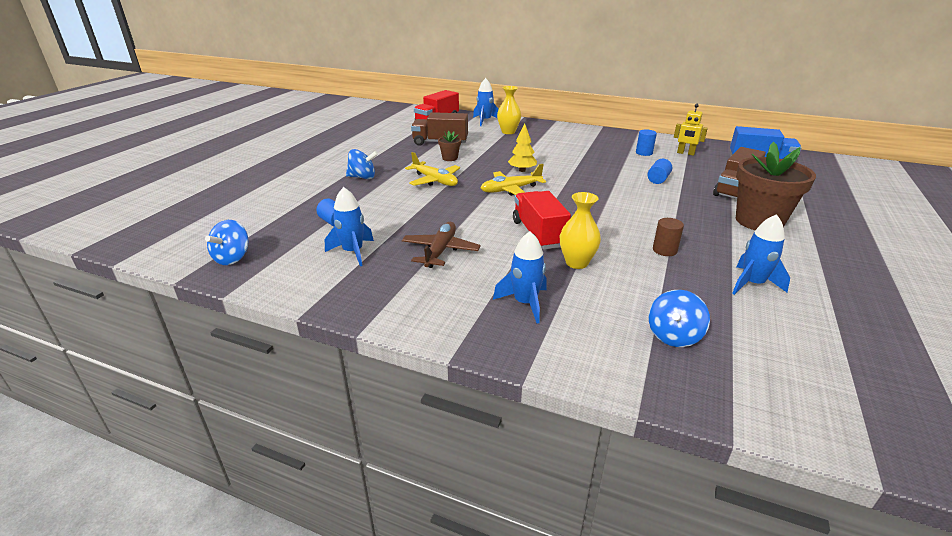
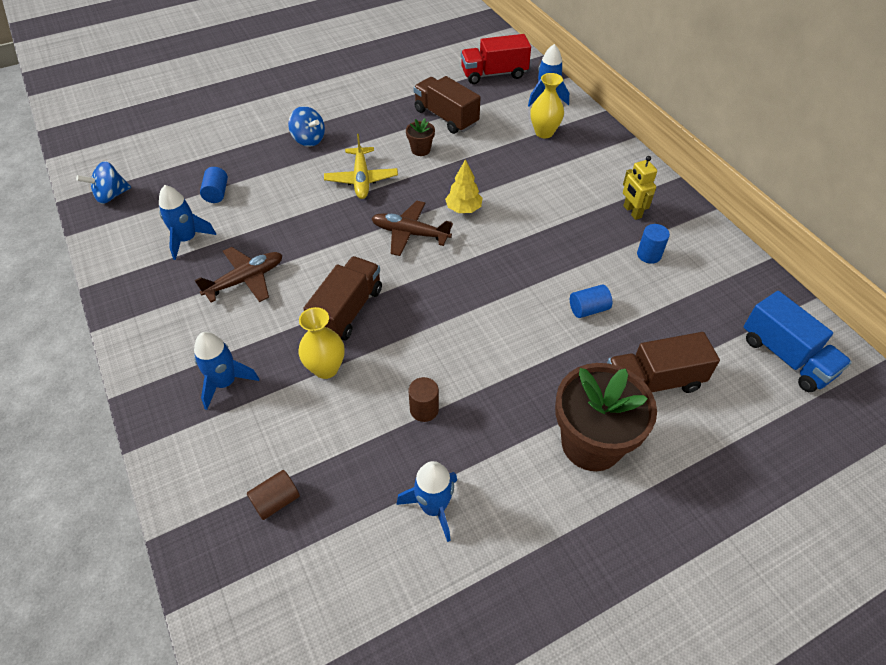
camera: 40 degrees right, 20 degrees up
yellow plane [481,164,546,196] -> brown plane [371,201,453,256]
red truck [513,191,571,250] -> brown truck [303,256,382,340]
blue spinning top [649,290,710,347] -> brown cylinder [247,470,300,520]
yellow robot [674,104,708,156] -> yellow robot moved to [623,156,657,220]

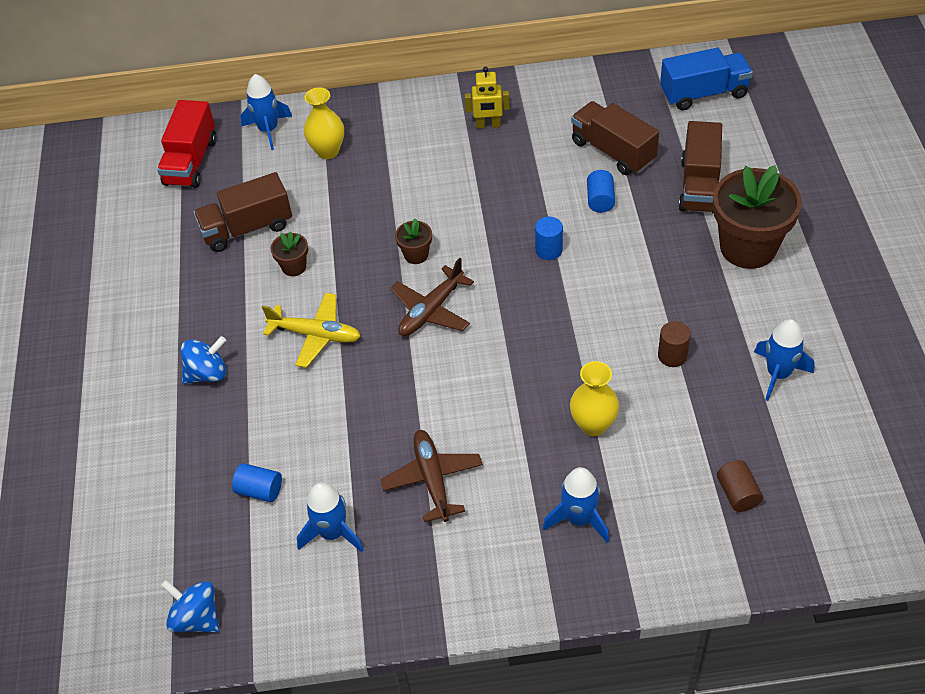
camera: 65 degrees left, 0 degrees up
blue spinning top [76,161,131,204] -> blue spinning top turned 135 degrees clockwise [160,580,220,633]
brown truck [303,256,382,340] -> brown truck moved to [571,101,659,175]
yellow tree [445,159,483,213] -> brown flower pot [395,219,432,264]
blue cylinder [637,224,670,264] -> blue cylinder moved to [535,217,563,260]

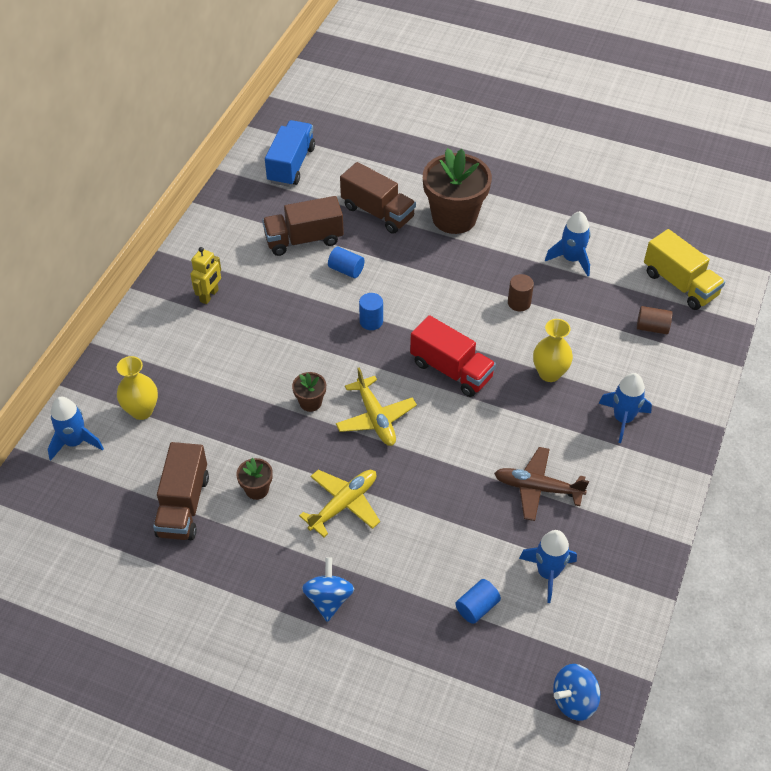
camera: 65 degrees left, 0 degrees up
red truck [157,100,216,188] -> red truck moved to [410,315,496,397]
brown plane [390,258,474,336] -> yellow plane [336,368,417,446]
none -> yellow truck [644,229,725,310]

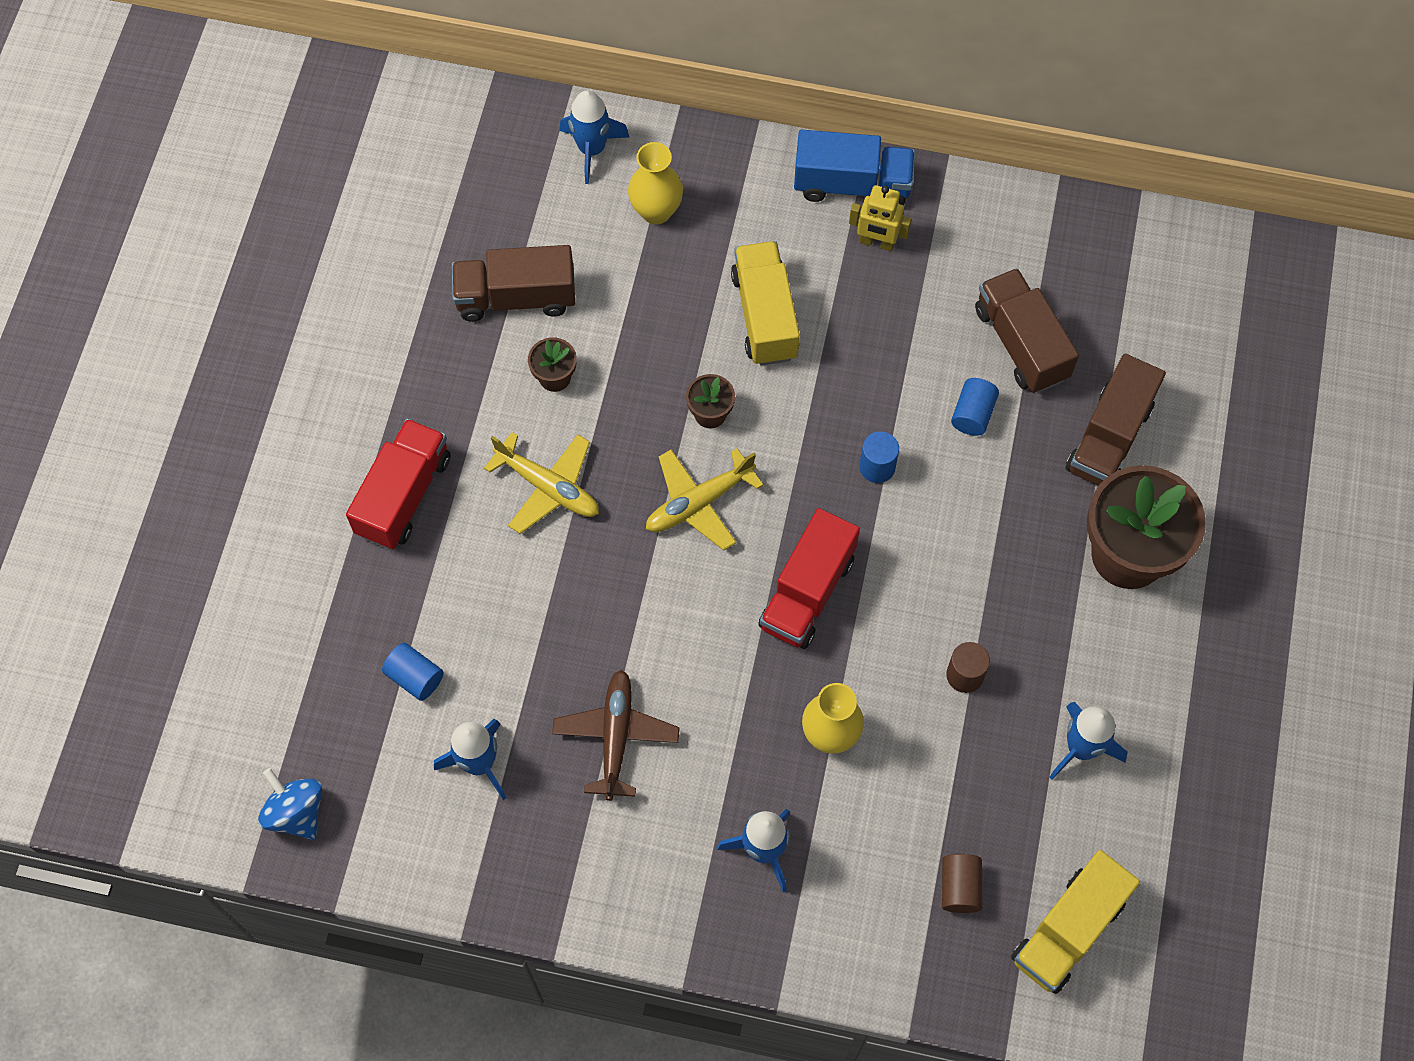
camera: 80 degrees right, 15 degrees up
blue truck [265,120,315,187] -> blue truck moved to [794,130,915,206]
blue spinning top [302,557,354,622] -> red truck [346,419,451,549]
none -> yellow truck [731,241,800,366]

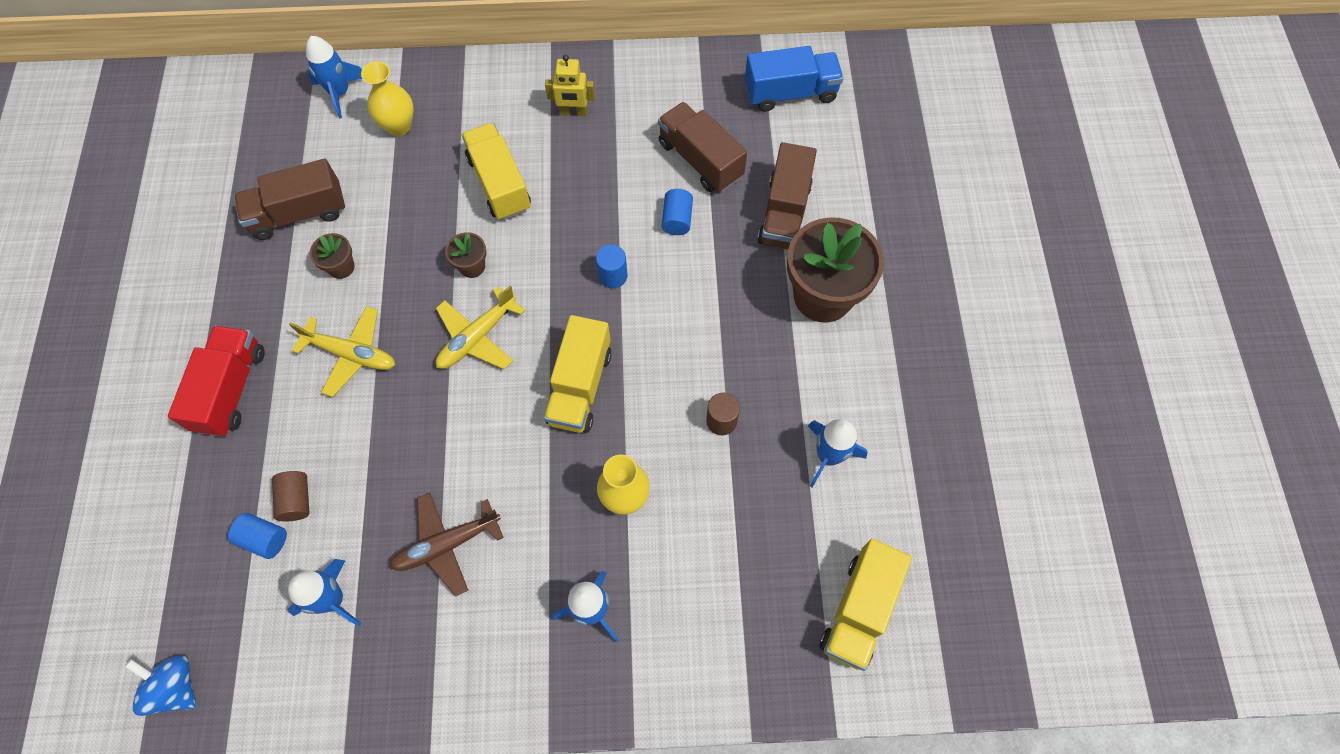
camera: 15 degrees left, 0 degrees up
brown plane [552,670,680,801] -> brown plane turned 105 degrees counterclockwise [390,493,504,597]
red truck [758,508,860,649] -> yellow truck [544,315,612,433]
blue truck [794,130,915,206] -> blue truck moved to [745,46,844,112]
brown cylinder [942,854,982,913] -> brown cylinder moved to [272,471,309,521]

